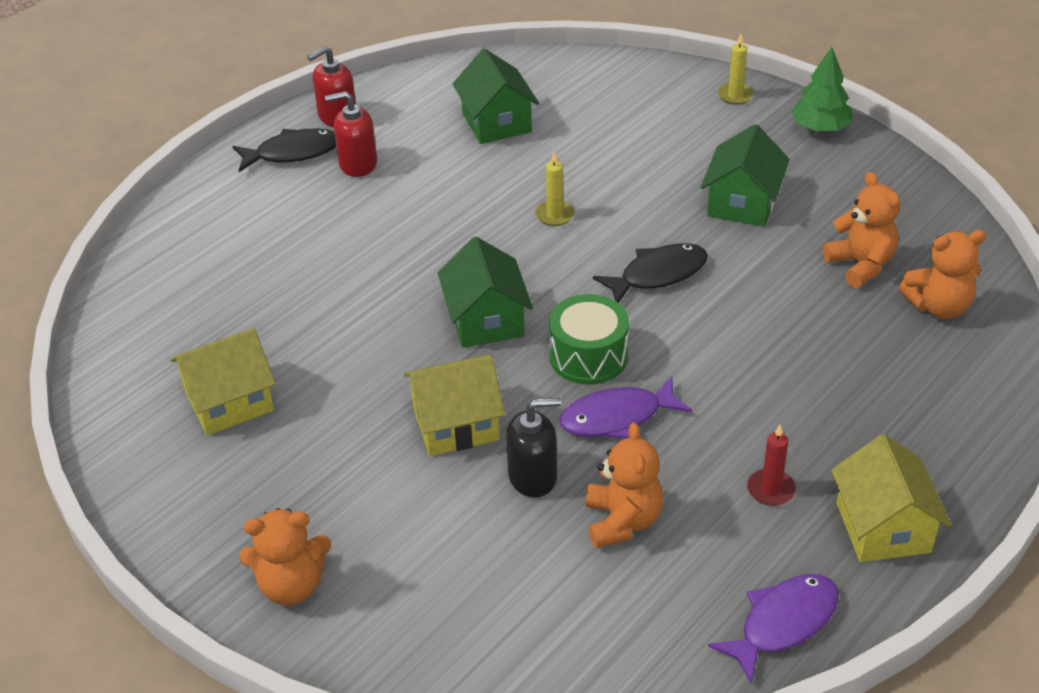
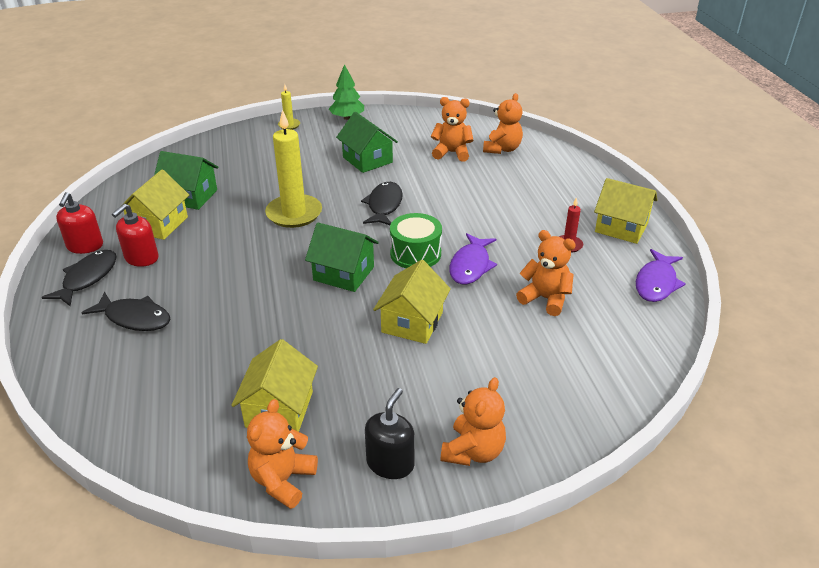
camera: 55 degrees left, 5 degrees down
black soap dispenser [506,398,561,498] -> black soap dispenser moved to [365,388,415,479]
yellow candle [535,152,575,226] -> yellow candle [265,109,322,228], size x2.12
purple fish [708,574,839,684] -> purple fish turned 150 degrees counterclockwise [636,249,686,302]
none -> black fish [82,292,170,331]
none -> yellow house [122,170,189,240]
none -> orange teddy bear [247,399,318,509]

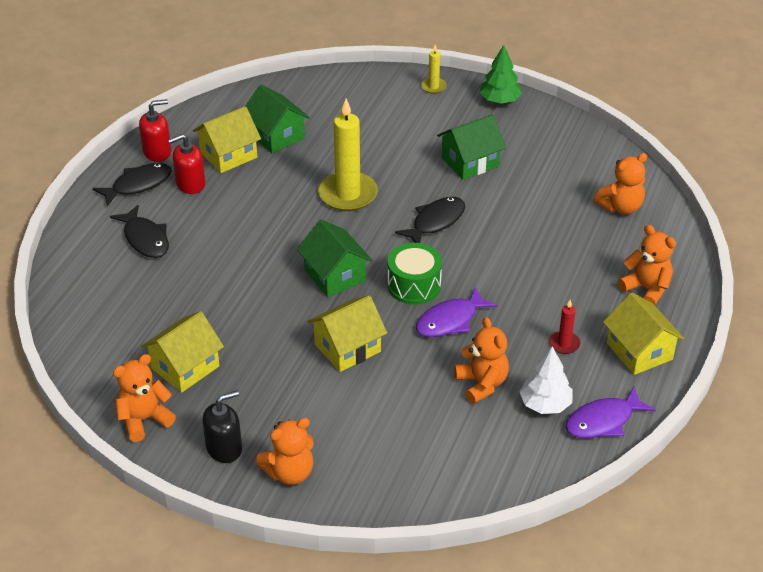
camera: 35 degrees right, 5 degrees up
red soap dispenser [56,192,103,254] -> red soap dispenser turned 150 degrees counterclockwise [139,99,171,162]
green house [336,112,398,173] -> green house turned 60 degrees clockwise [437,114,506,180]
orange teddy bear [431,97,474,162] -> orange teddy bear moved to [618,225,676,305]
none -> white tree [520,346,573,414]

